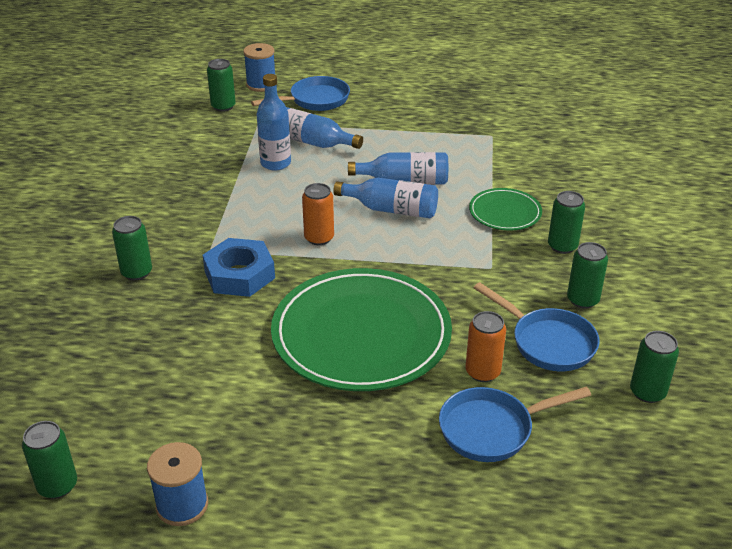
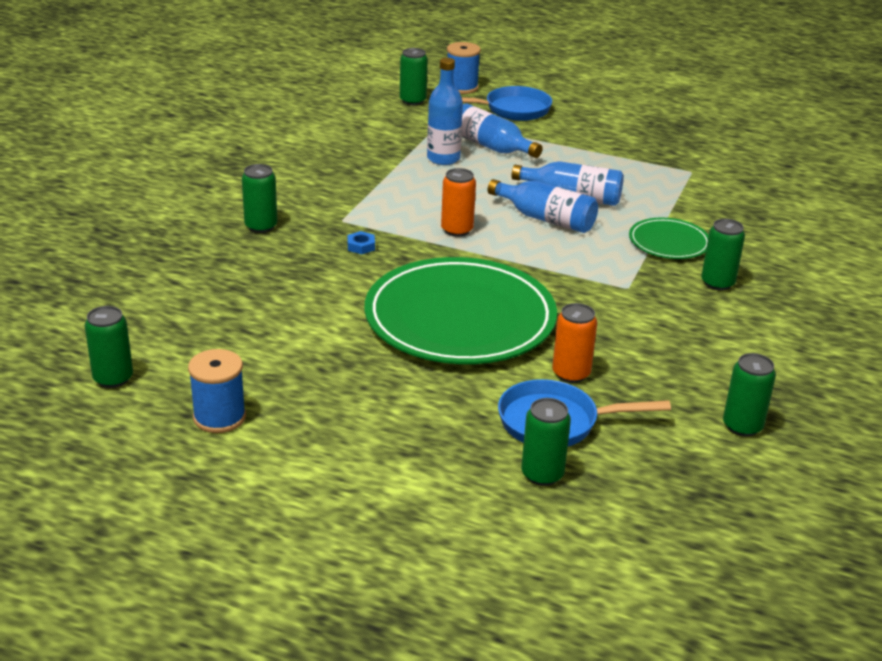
camera: 15 degrees right, 5 degrees down
blue nut [203,238,275,297] -> blue nut [347,231,375,254], size x0.41
blue pan [474,282,600,371] -> none
green can [567,242,608,309] -> green can moved to [521,398,571,486]

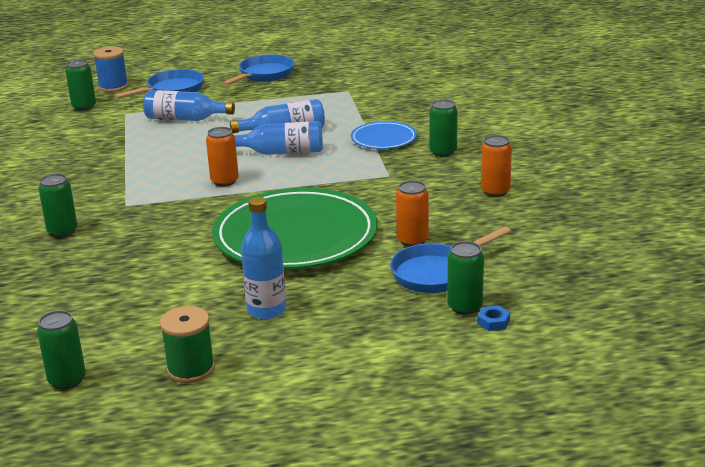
camera: 30 degrees left, 5 degrees down
blue spool [188,349,246,433] -> green spool [160,306,215,383]
blue nut [347,231,375,254] -> blue nut moved to [477,305,510,331]
blue bottle [427,58,463,165] -> blue bottle moved to [241,197,286,319]
green plate [629,217,709,259] -> blue plate [351,121,417,149]
green can [723,353,776,437] -> none
none -> blue pan [222,54,295,86]
none -> orange can [481,135,512,197]

